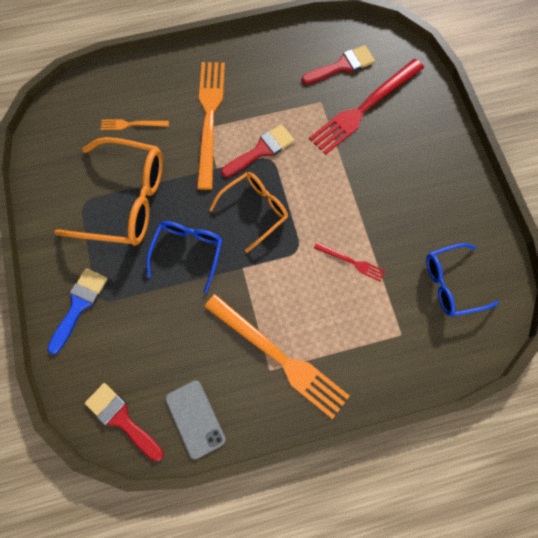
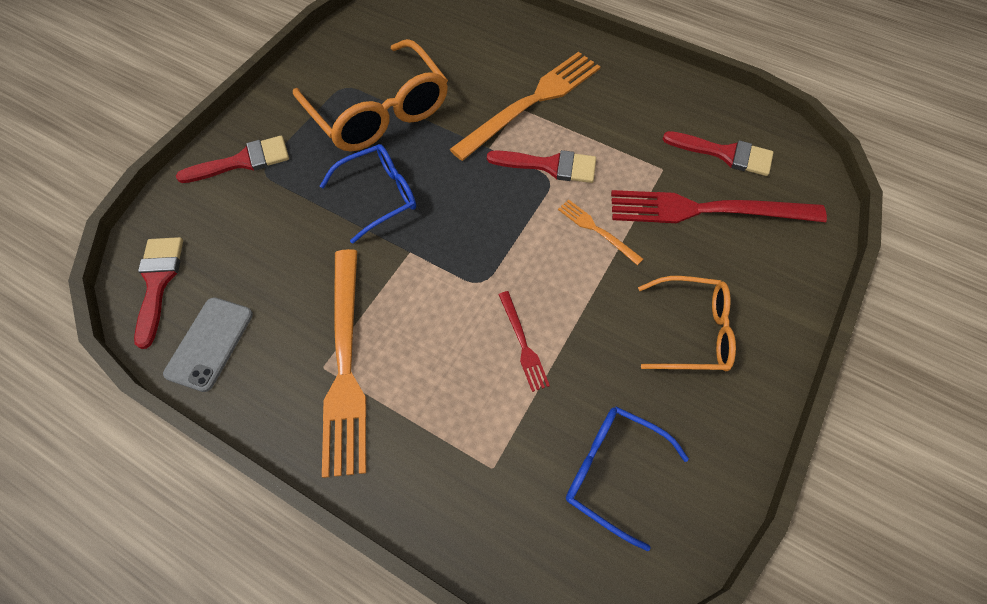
camera: 45 degrees right, 10 degrees down
blue brush [48,268,108,354] -> red brush [176,136,289,183]
orange fork [101,119,169,130] -> orange fork moved to [558,199,643,265]
orange glasses [209,172,288,253] -> orange glasses moved to [638,276,736,371]

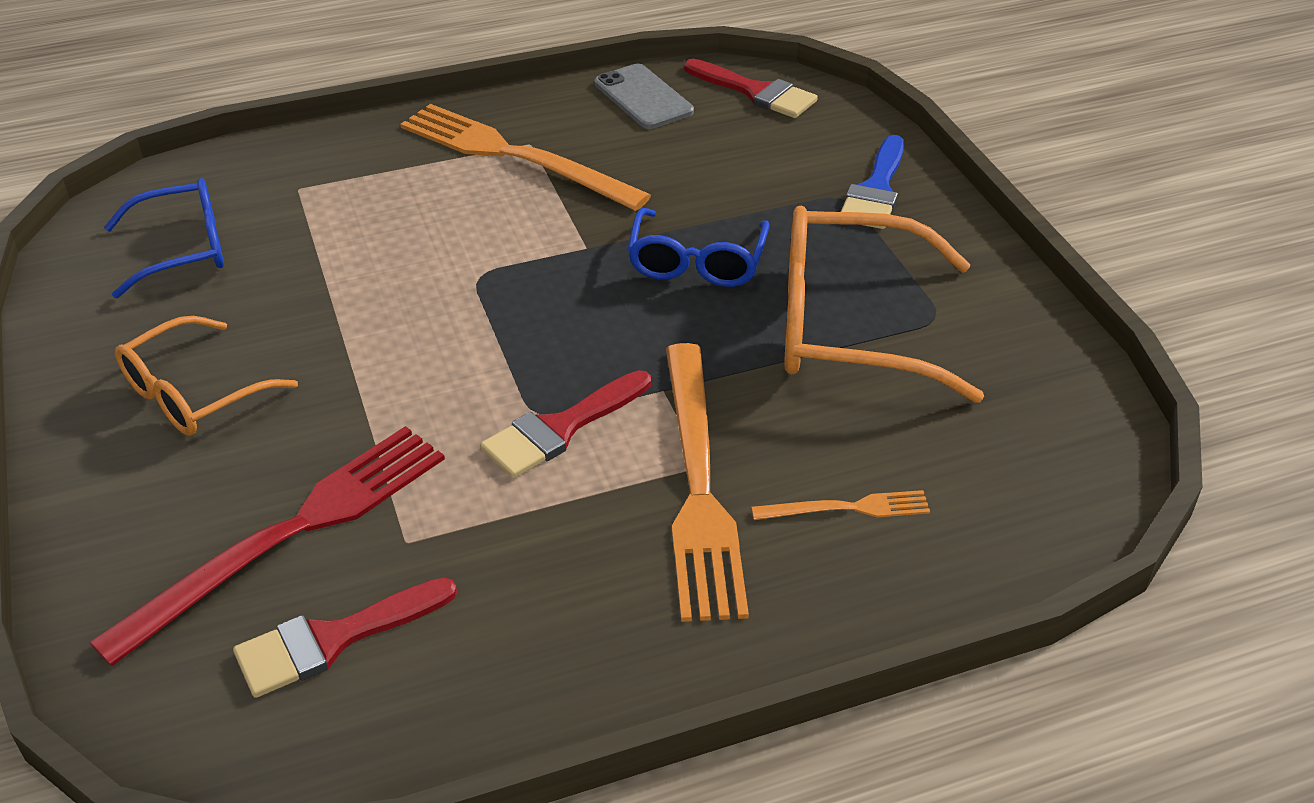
camera: 130 degrees right, 20 degrees down
red brush [176,136,289,183] -> blue brush [841,135,904,229]
red fork [498,291,550,392] -> none
orange fork [558,199,643,265] -> orange fork moved to [751,490,930,520]

